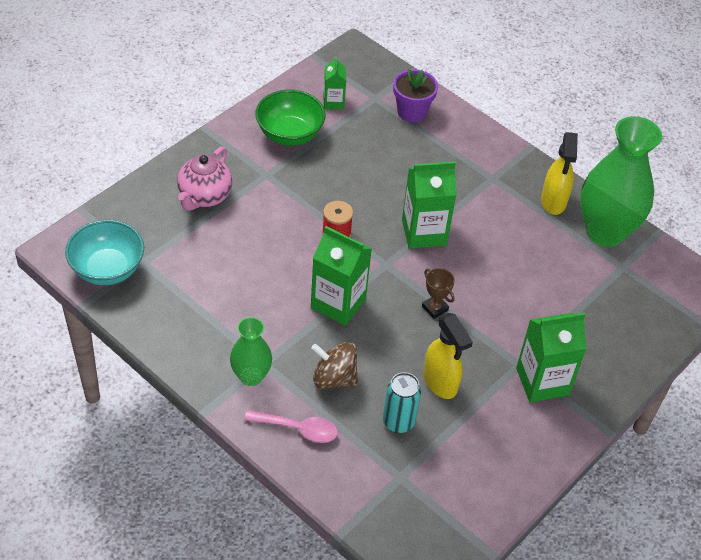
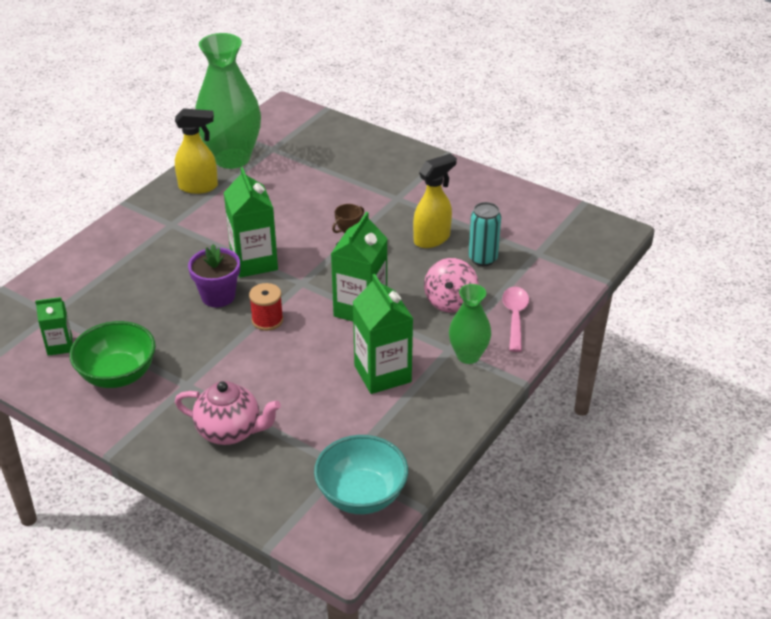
camera: 95 degrees left, 10 degrees down
brown spinning top [311,342,358,389] -> pink spinning top [424,258,479,313]
purple flower pot [393,69,438,123] -> purple flower pot moved to [188,244,240,308]
green carton [516,313,587,402] -> green carton moved to [353,274,413,394]

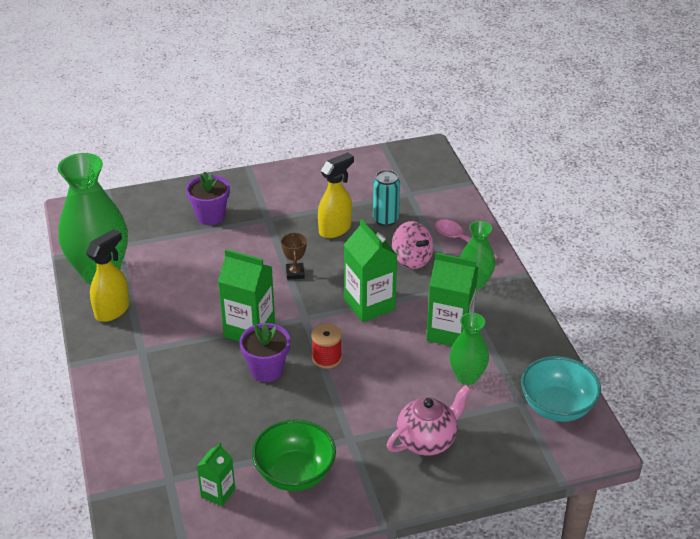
camera: 50 degrees left, 0 degrees up
yellow spray bottle [413,154,457,248] -> yellow spray bottle turned 45 degrees clockwise [318,152,354,238]
none -> purple flower pot [186,171,230,225]
none -> green vase [449,313,489,385]

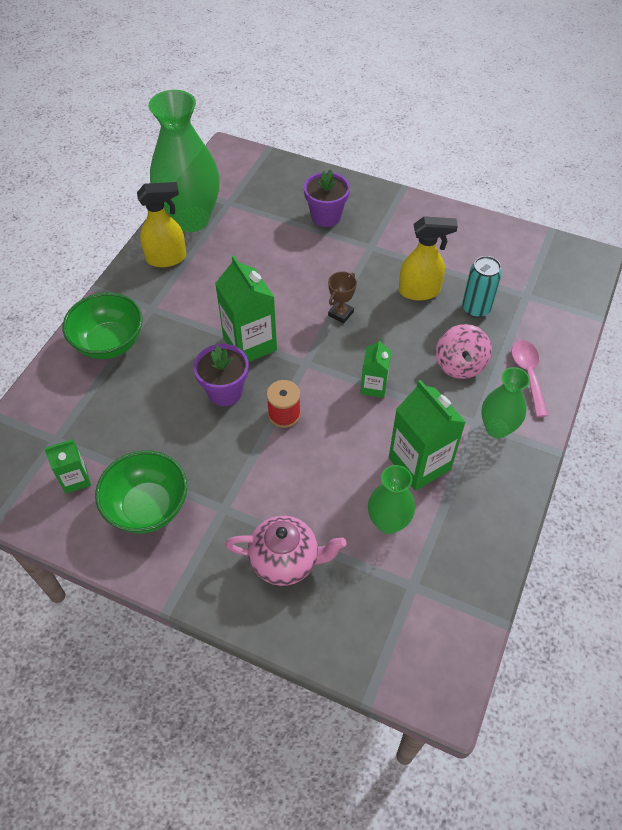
camera: 40 degrees right, 15 degrees up
green carton [344,219,397,322] -> green carton [360,339,391,398], size x0.56
turquoise bowl [521,356,601,422] -> none
none -> green bowl [63,293,143,359]

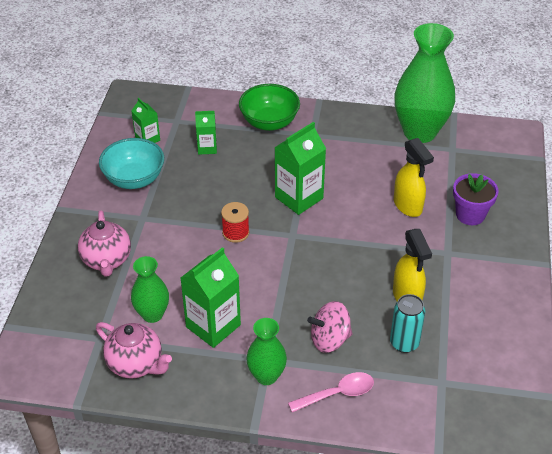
camera: 75 degrees right, 10 degrees down
green bowl [95,451,187,533] -> turquoise bowl [99,138,164,189]
yellow spray bottle [137,182,186,267] -> yellow spray bottle moved to [394,138,434,217]
purple flower pot [193,344,249,406] -> none
brown trophy [328,272,357,324] -> none
green carton [360,339,391,398] -> green carton moved to [195,111,217,155]
none -> pink teapot [96,322,172,378]

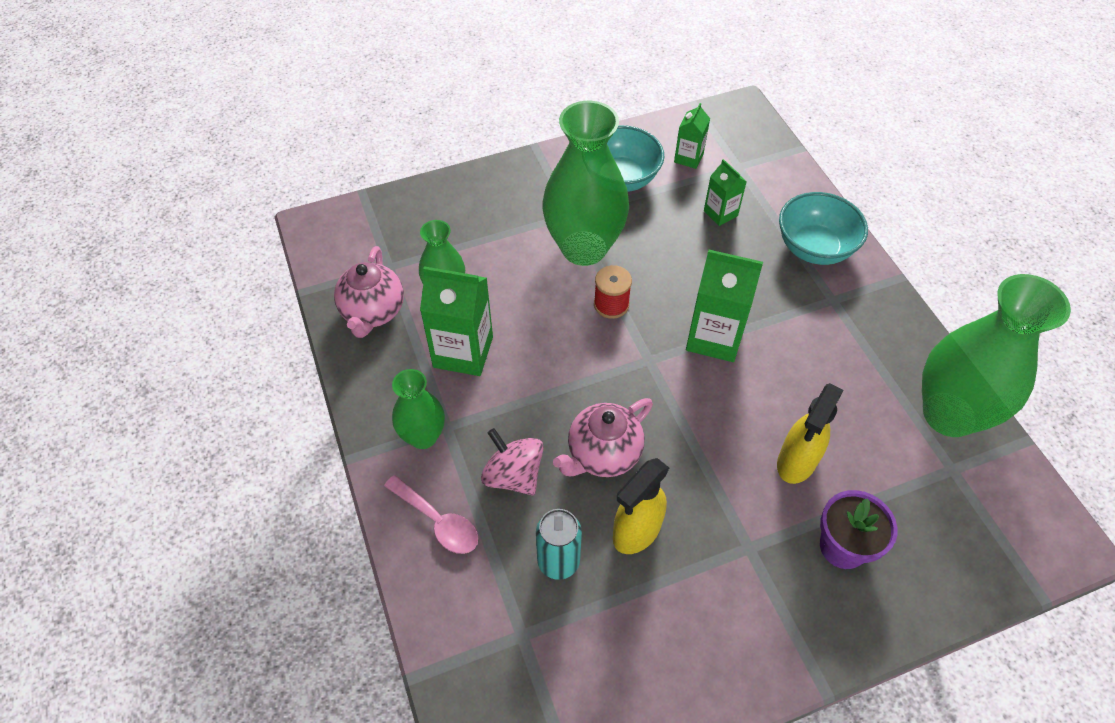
camera: 60 degrees right, 10 degrees up
pink teapot [78,211,131,277] -> pink teapot moved to [553,398,653,477]
green bowl [239,84,300,131] -> turquoise bowl [779,192,868,265]
none -> green vase [542,101,629,266]

